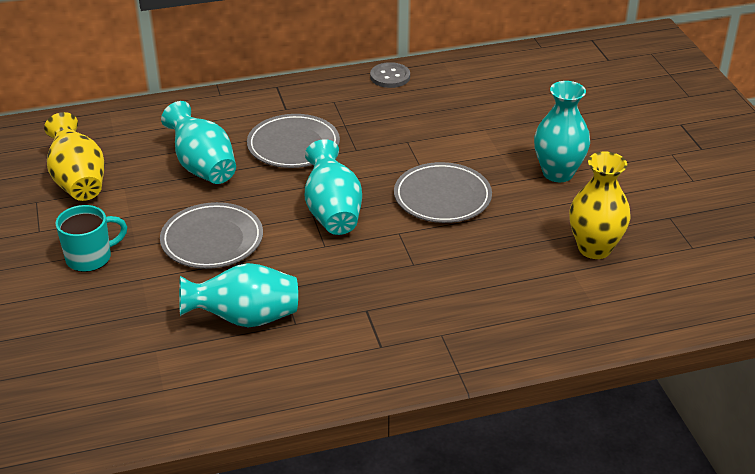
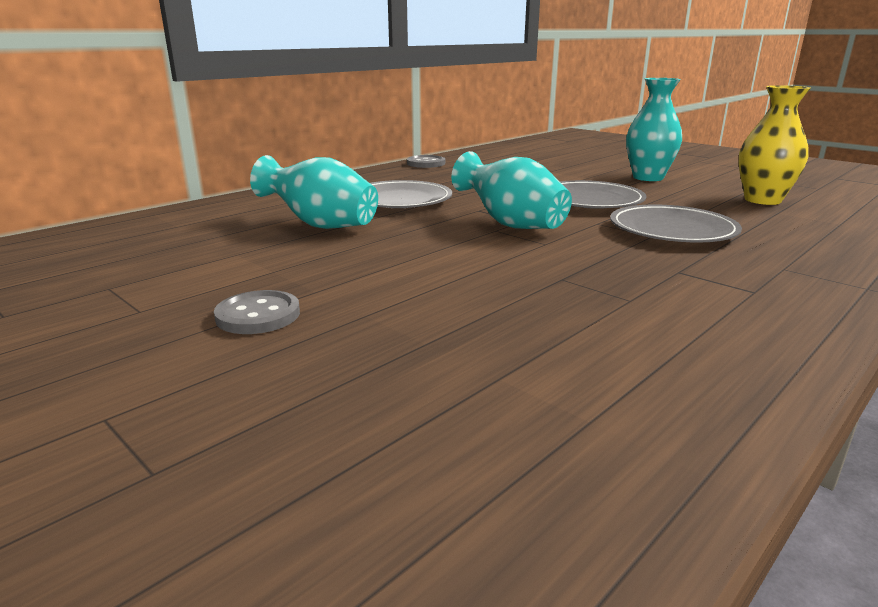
camera: 30 degrees left, 15 degrees down
yellow vase [44,112,105,201] -> none
turquoise mug [55,205,127,272] -> grey button [214,290,300,334]
grey plate [160,202,263,269] -> grey plate moved to [610,204,742,242]
turquoise vase [179,263,298,328] -> none

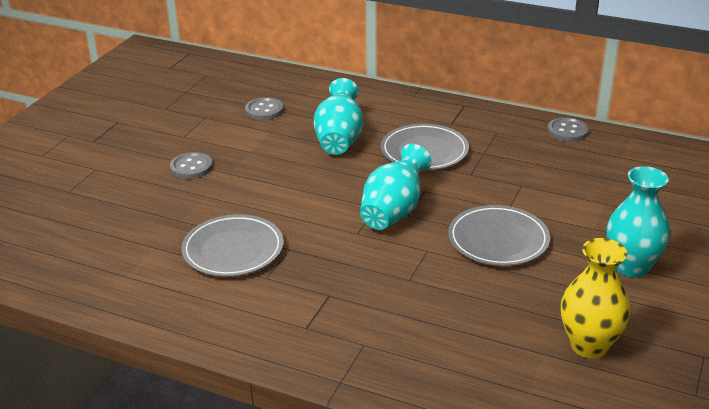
camera: 70 degrees right, 10 degrees up
grey plate [610,204,742,242] -> grey plate moved to [181,214,284,277]
none -> grey button [245,97,284,120]

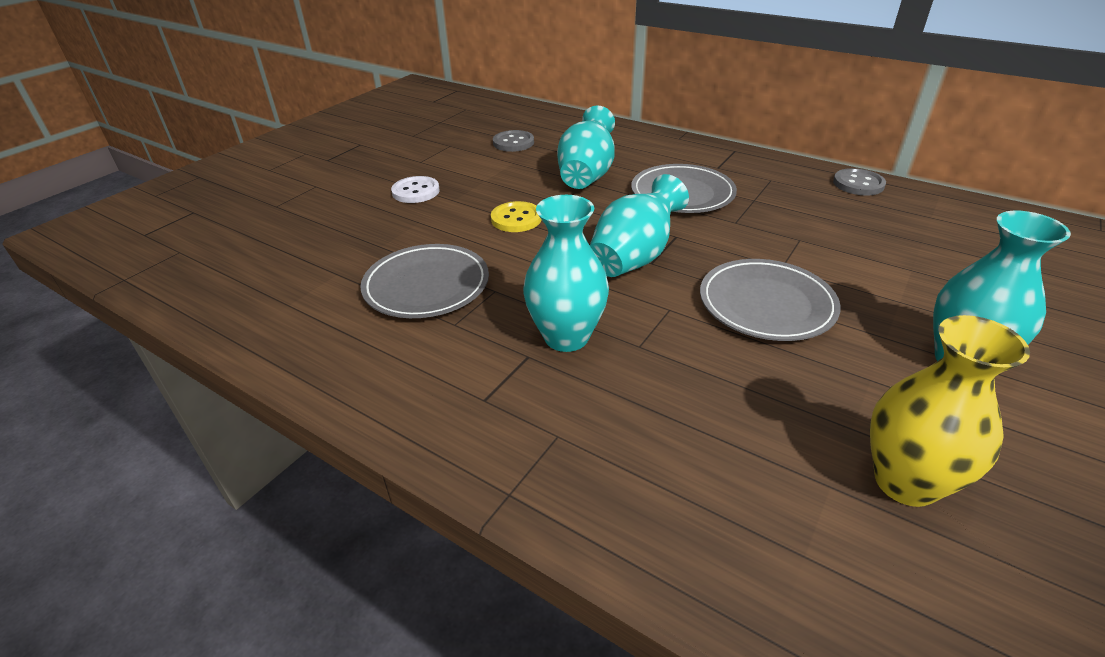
camera: 10 degrees right, 5 degrees up
grey button [170,152,213,179] -> white button [391,176,440,203]
none -> yellow button [491,201,542,232]
none -> turquoise vase [523,195,609,352]

